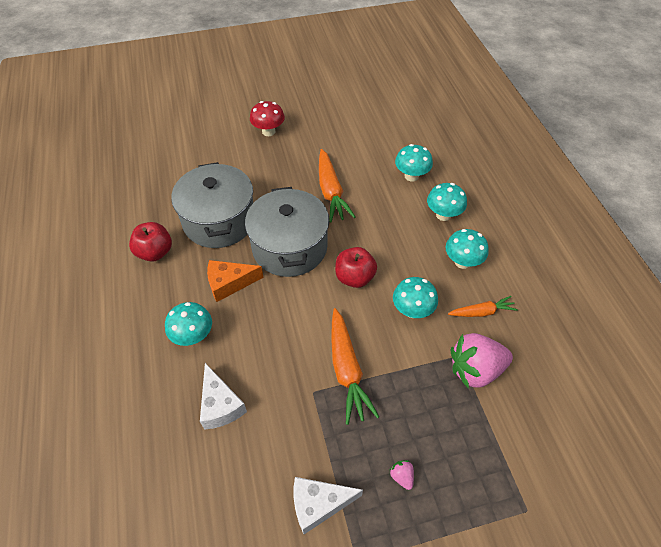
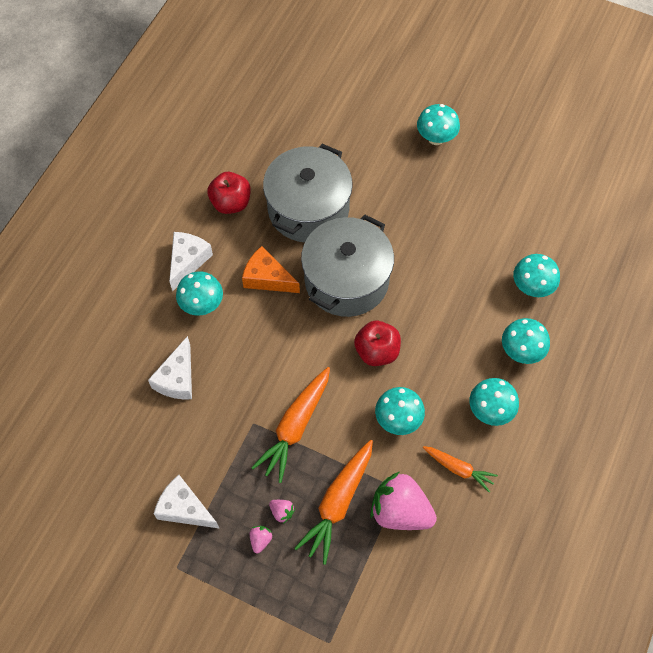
camera: 40 degrees right, 10 degrees up
red mushroom [250,101,285,136] -> turquoise mushroom [417,104,460,145]
orange carrot [319,149,356,222] -> orange carrot moved to [294,440,373,565]
none -> white cheese [169,232,213,292]
none -> pink strawberry [269,500,295,524]

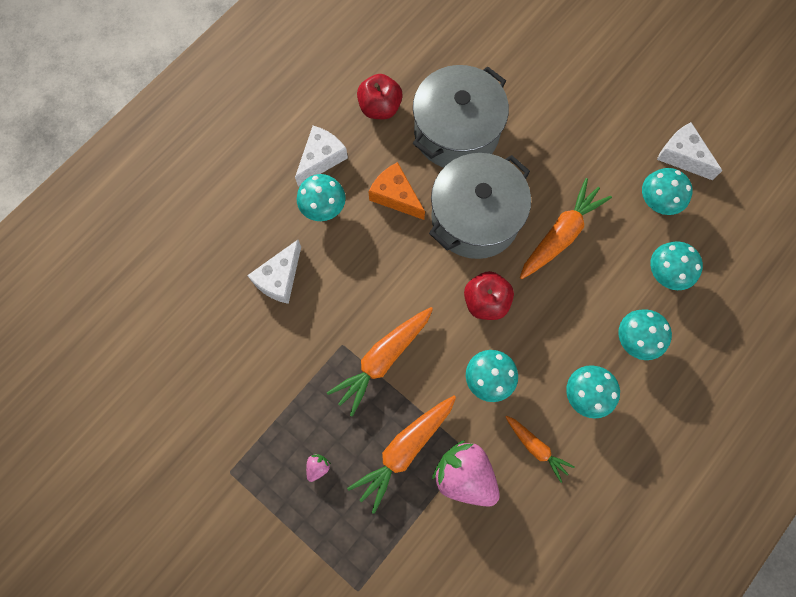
camera: 15 degrees right, 10 degrees up
white cheese [154,475,220,529] -> white cheese moved to [657,122,722,180]
pink strawberry [269,500,295,524] -> none
turquoise mushroom [417,104,460,145] -> turquoise mushroom moved to [642,168,693,215]
none -> orange carrot [520,178,612,279]

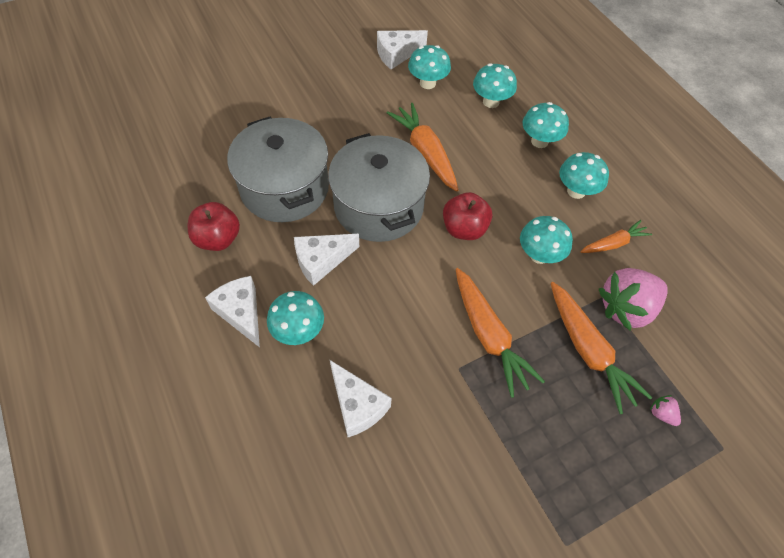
camera: 70 degrees left, 15 degrees down
pink strawberry [306,454,331,482] -> pink strawberry moved to [650,395,681,426]
orange cheese [368,162,425,220] -> white cheese [294,234,359,286]

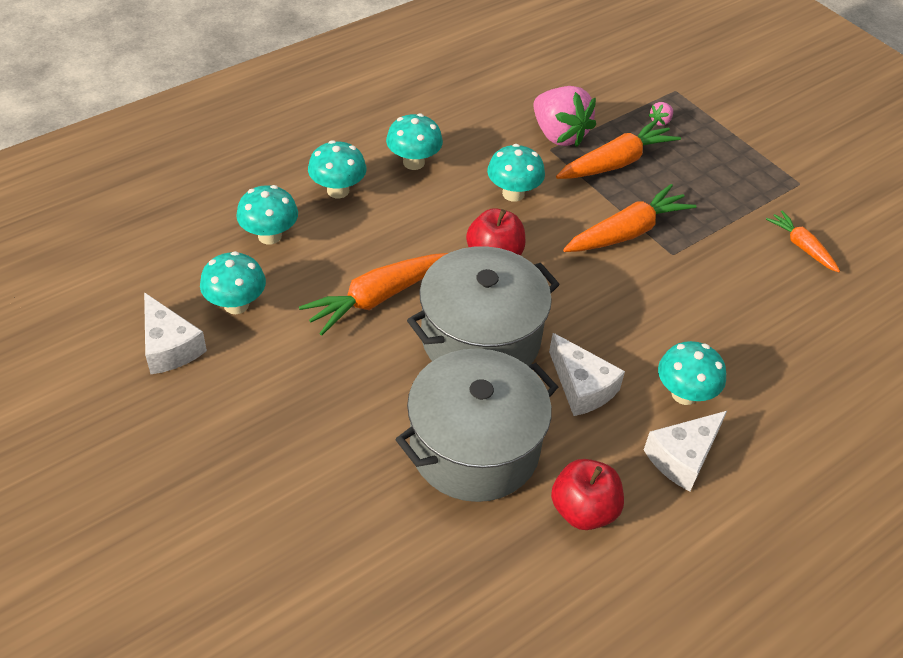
camera: 100 degrees left, 10 degrees down
white cheese [330,360,392,437] -> none
orange carrot [580,220,652,253] -> orange carrot moved to [766,211,840,272]

